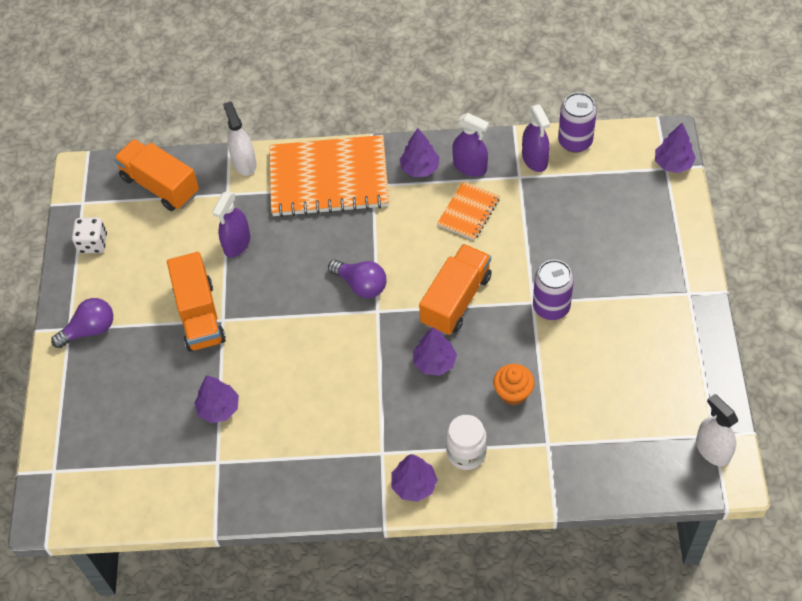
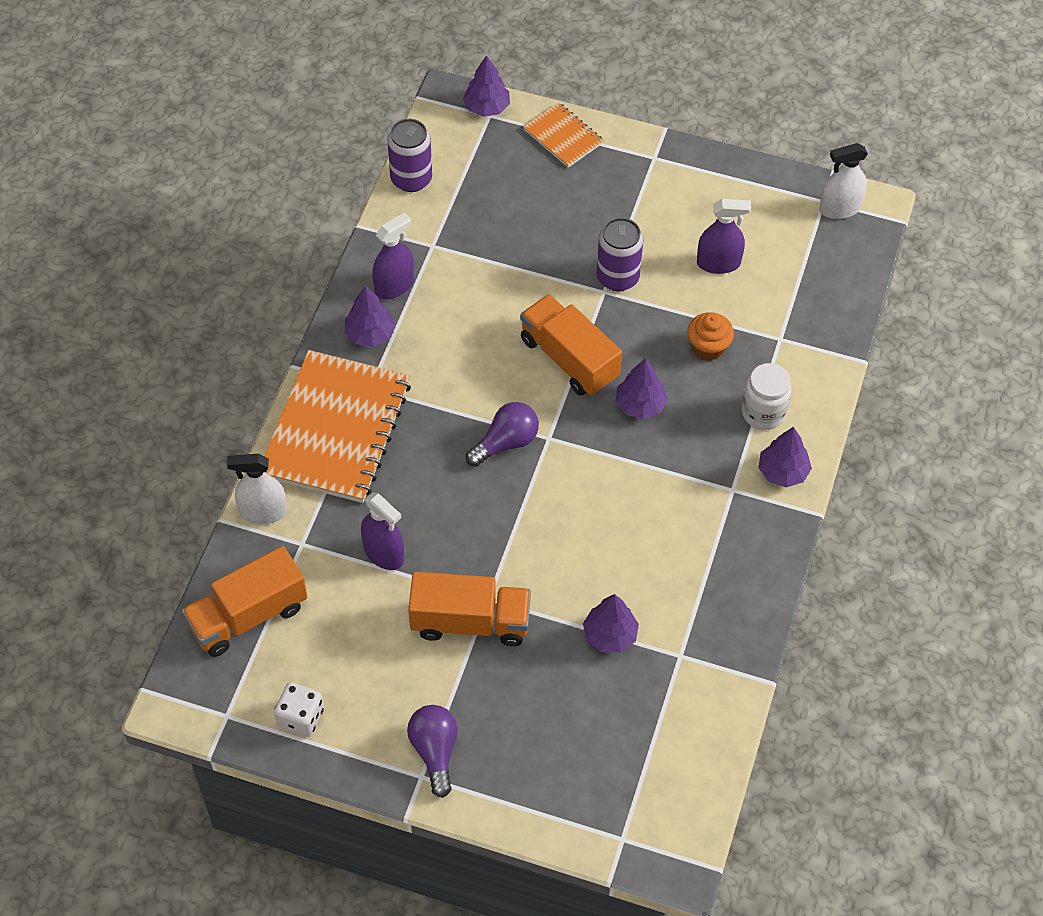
camera: 75 degrees left, 0 degrees up
orange notebook [437,181,500,240] -> orange notebook moved to [523,102,604,168]
purple spray bottle [522,104,550,172] -> purple spray bottle moved to [697,199,751,274]

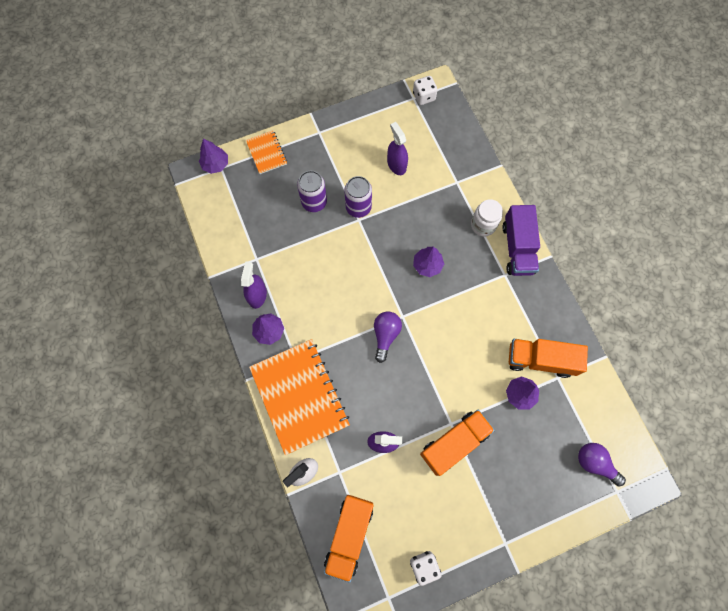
camera: 40 degrees left, 15 degrees up
purple can [387,119,432,192] -> purple can moved to [297,171,327,212]
purple light bulb [407,705,458,798] -> purple light bulb moved to [578,443,626,487]
orange truck [520,294,622,396] -> orange truck moved to [509,339,588,378]
orange notebook [523,102,604,168] -> orange notebook turned 60 degrees clockwise [246,130,287,174]
orange cupcake [687,312,734,361] -> none
purple spray bottle [697,199,751,274] -> purple spray bottle turned 75 degrees counterclockwise [387,122,408,175]
purple tree [758,427,812,487] -> purple truck [502,205,540,276]
white spray bottle [819,143,868,219] -> white dice [413,76,437,105]

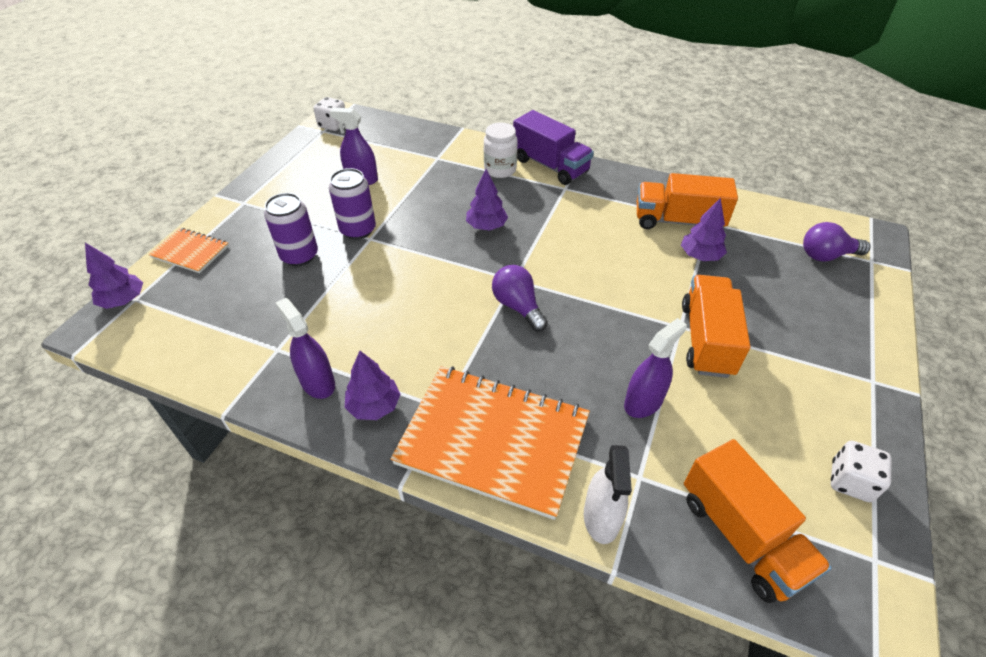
camera: 45 degrees left, 25 degrees down
orange truck [509,339,588,378] -> orange truck turned 45 degrees clockwise [637,173,738,229]

